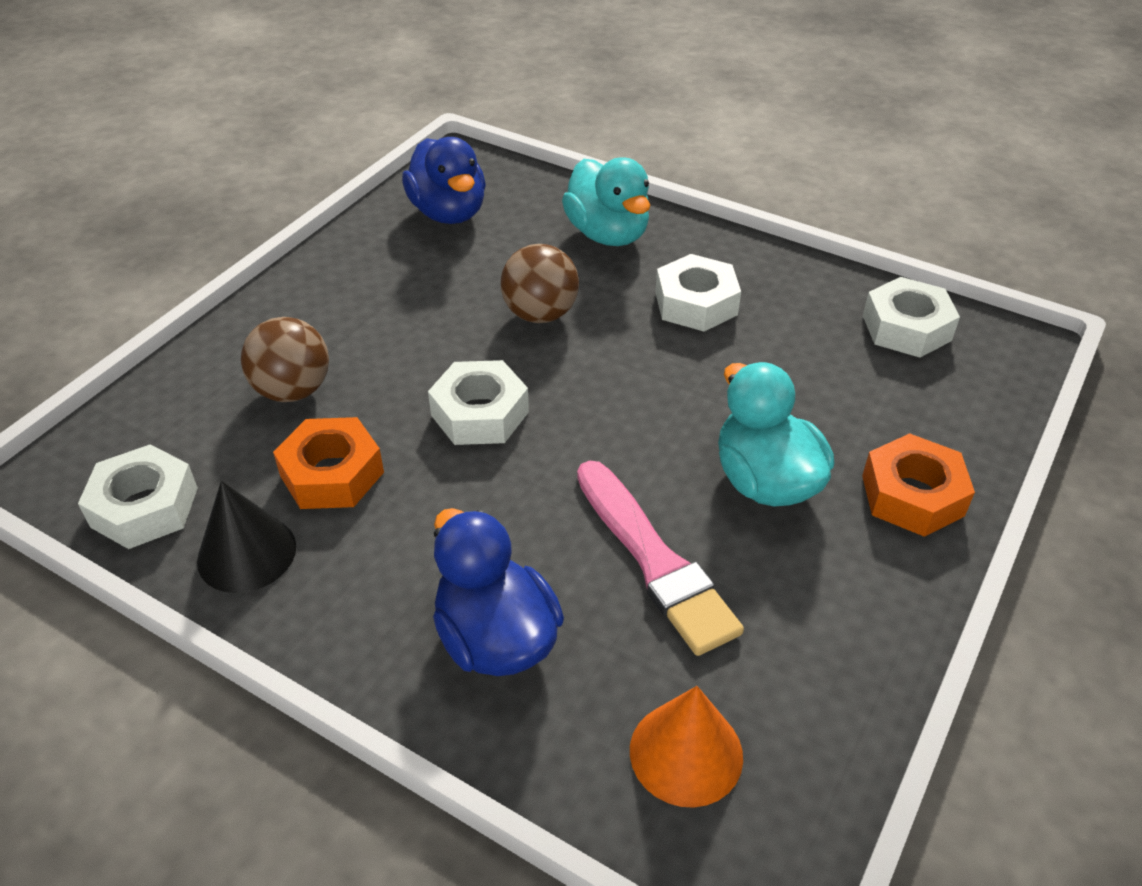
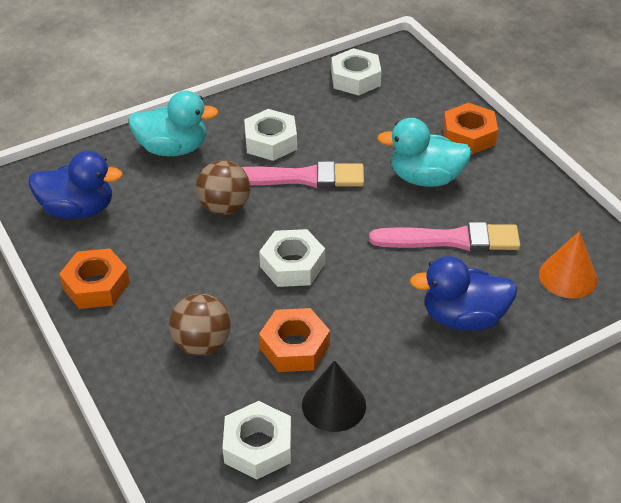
camera: 60 degrees left, 0 degrees up
none -> orange nut [59,248,130,309]
none -> pink brush [242,161,364,188]

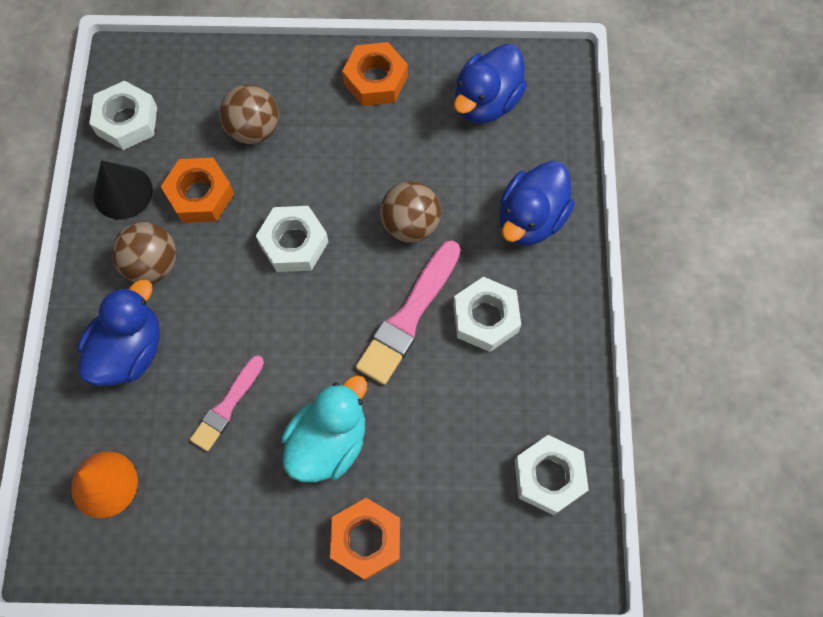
camera: 120 degrees right, 25 degrees up
turquoise duck [128,91,219,156] -> blue duck [499,161,575,245]
pink brush [369,222,520,251] -> pink brush [190,355,264,452], size x0.62
none -> brown ball [112,222,176,283]

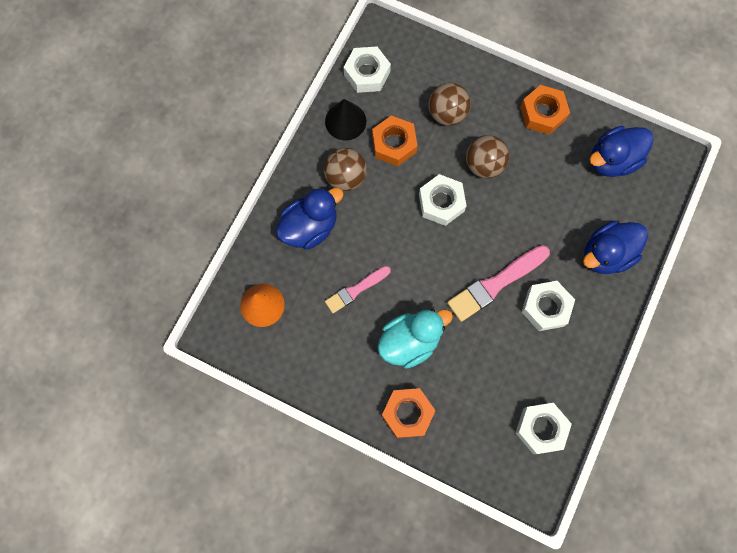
camera: 25 degrees right, 5 degrees up
brown ball [380,181,441,243] -> brown ball moved to [466,135,509,178]

